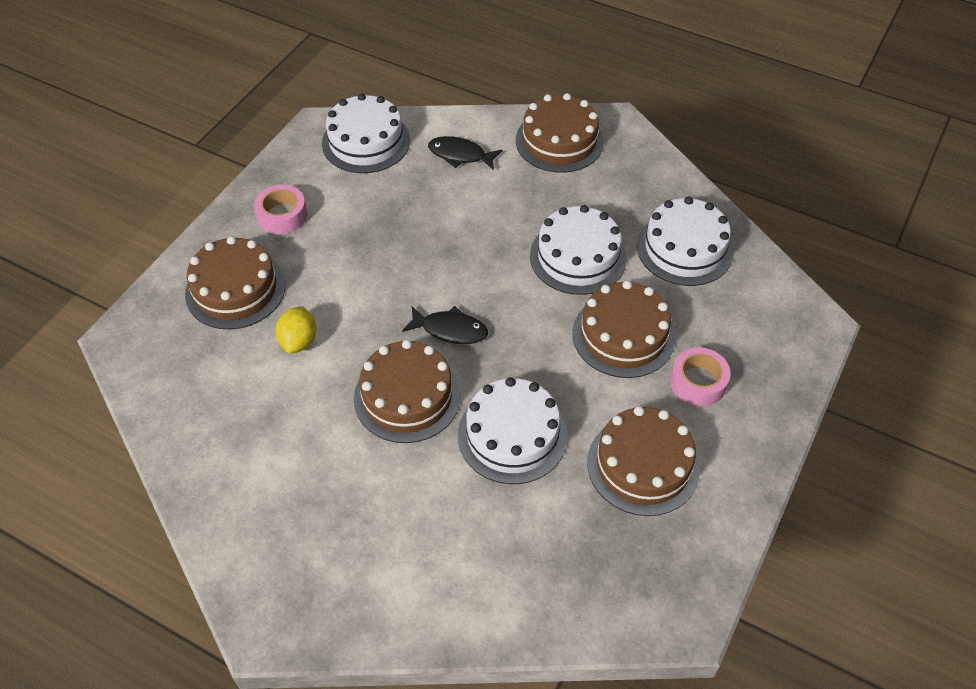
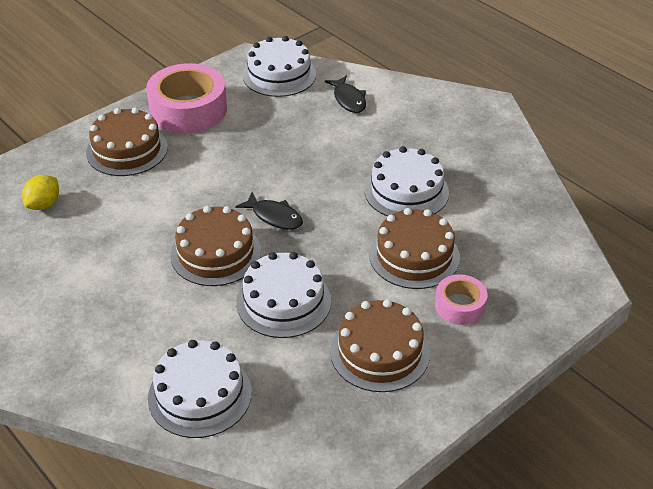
camera: 20 degrees right, 10 degrees down
pink tape [254,185,307,234] -> pink tape [146,63,227,134], size x1.89
yellow lemon [275,306,316,354] -> yellow lemon moved to [22,175,59,210]
black fish [428,136,502,170] -> black fish turned 150 degrees counterclockwise [325,76,366,113]
brown cake [516,93,604,173] -> none
white cake [637,197,734,286] -> white cake moved to [148,340,252,438]

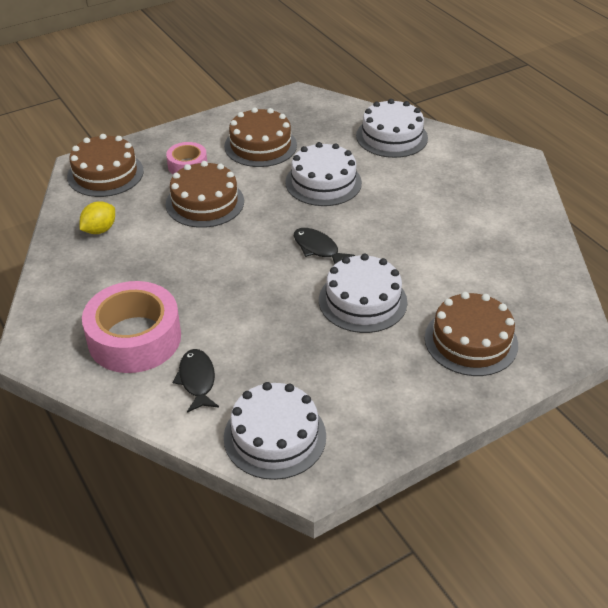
camera: 170 degrees left, 0 degrees up
yellow lemon [22,175,59,210] -> yellow lemon moved to [80,201,115,234]
pink tape [146,63,227,134] -> pink tape moved to [82,281,181,373]
brown cake [170,206,261,286] -> brown cake moved to [67,134,144,197]
white cake [365,146,449,216] -> white cake moved to [319,254,407,333]

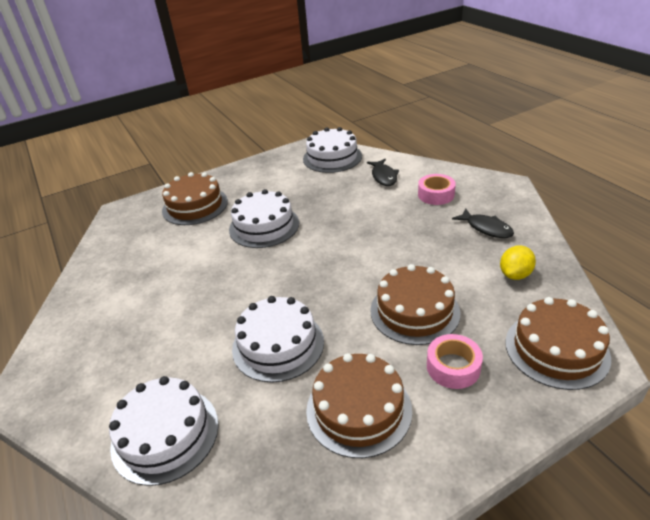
camera: 175 degrees left, 5 degrees down
pink tape [82,281,181,373] -> pink tape [418,174,456,205], size x0.53
black fish [294,228,355,264] -> black fish moved to [452,208,514,238]

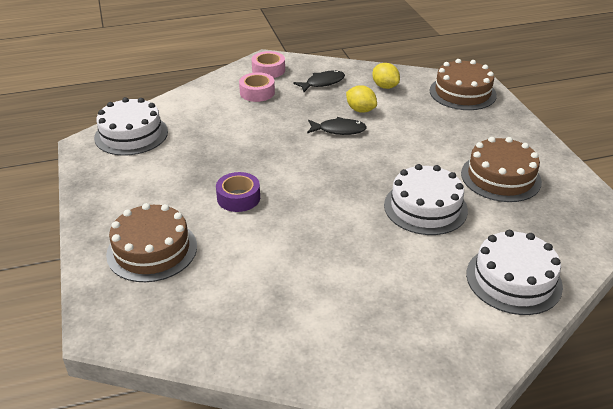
camera: 80 degrees left, 0 degrees up
white cake [229,189,299,248] -> purple tape [216,172,260,212]
black fish [367,159,399,186] -> black fish moved to [307,117,367,135]
brown cake [370,264,460,345] -> none
pink tape [427,334,483,389] -> pink tape moved to [252,51,285,78]
none -> yellow lemon [346,85,377,113]

